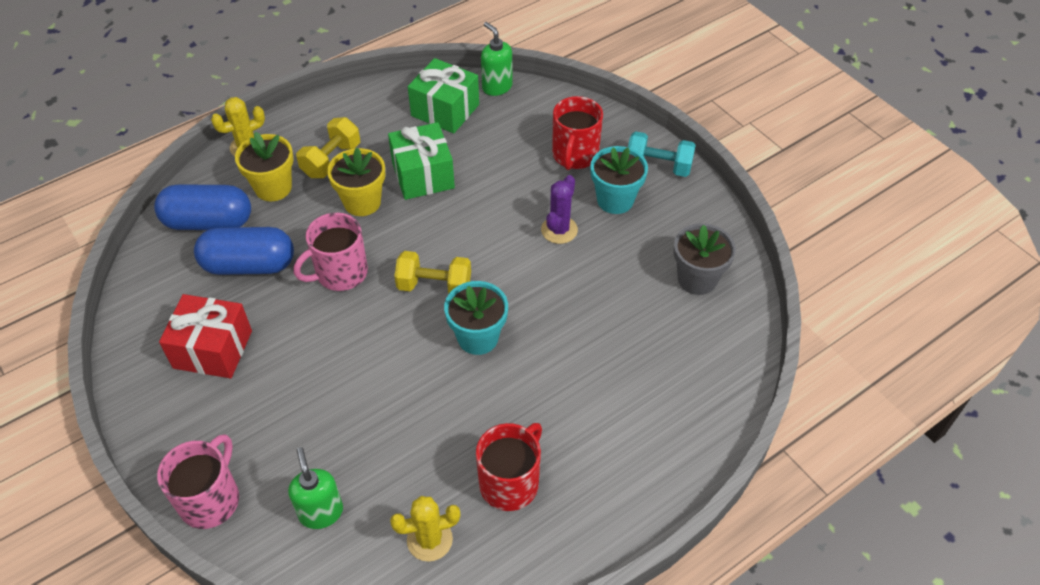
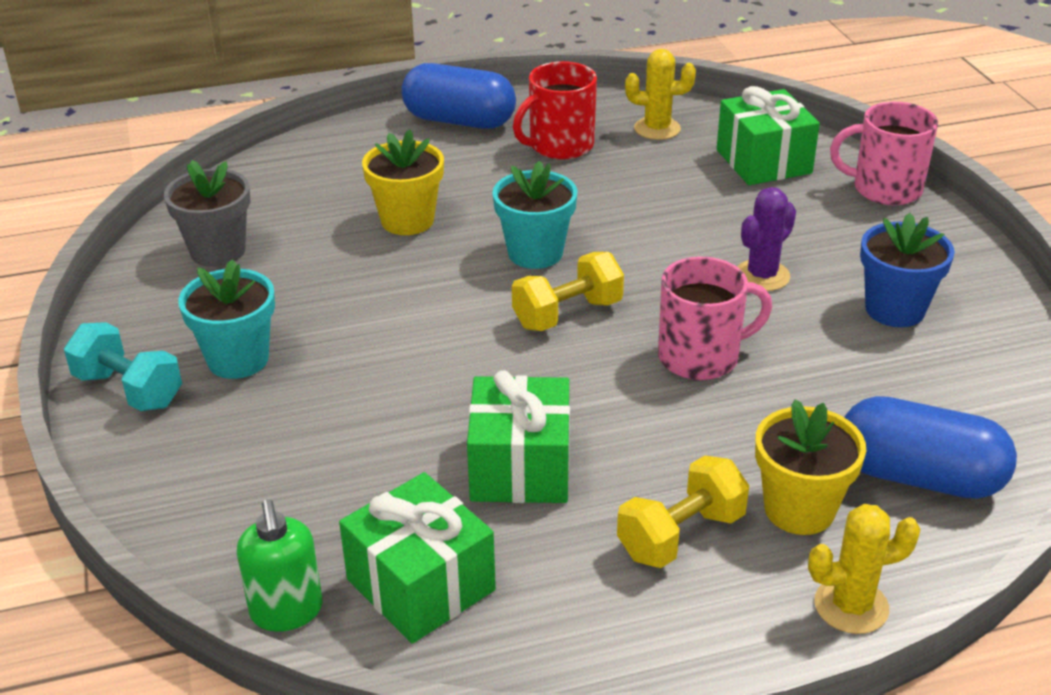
camera: 160 degrees left, 15 degrees down
pink mug [157,434,239,529] -> pink mug turned 60 degrees clockwise [830,102,938,205]
red gift [159,294,252,378] -> blue flower pot [860,213,955,327]
blue capsule [194,227,294,275] -> blue capsule moved to [401,63,516,129]
green soap dispenser [288,447,343,529] -> green gift [717,86,820,185]
yellow flower pot [327,148,385,216] -> yellow flower pot moved to [362,129,444,235]
yellow dumbbell [394,251,471,293] -> yellow dumbbell turned 60 degrees counterclockwise [512,252,624,331]
purple cactus [541,175,578,244] -> purple cactus moved to [737,187,796,291]
red mug [552,96,603,170] -> none

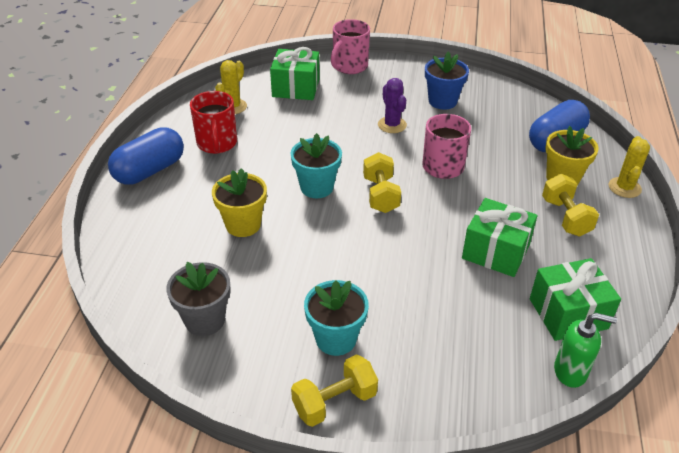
camera: 65 degrees left, 5 degrees up
turquoise dumbbell [64,322,182,411] -> yellow dumbbell [291,354,378,427]

